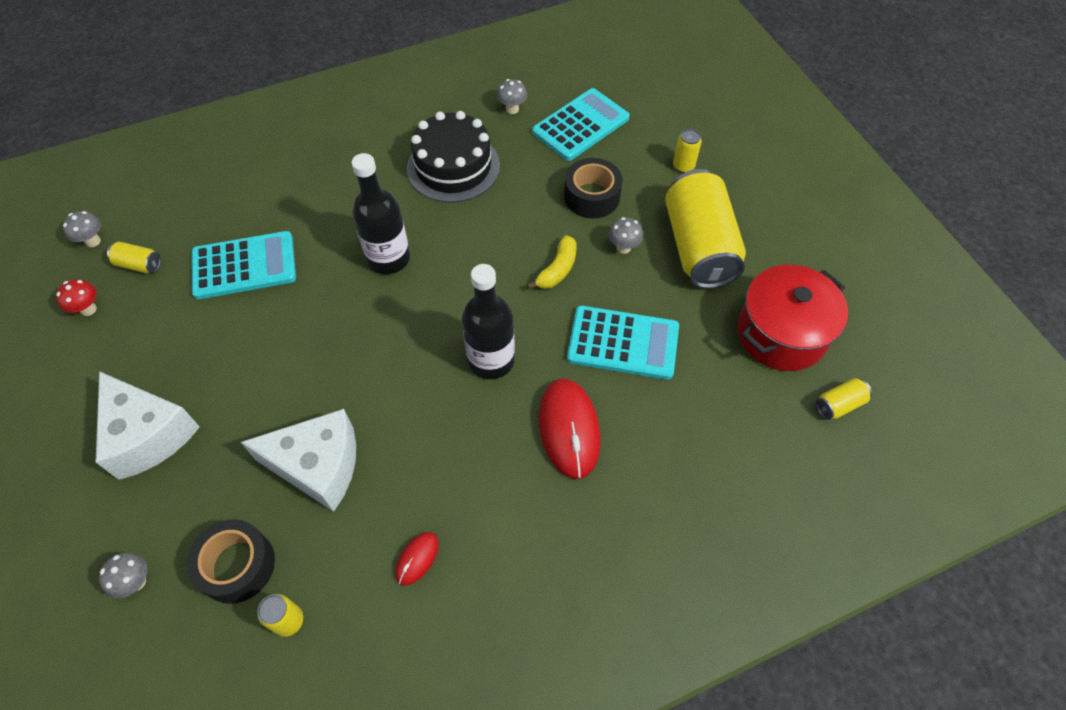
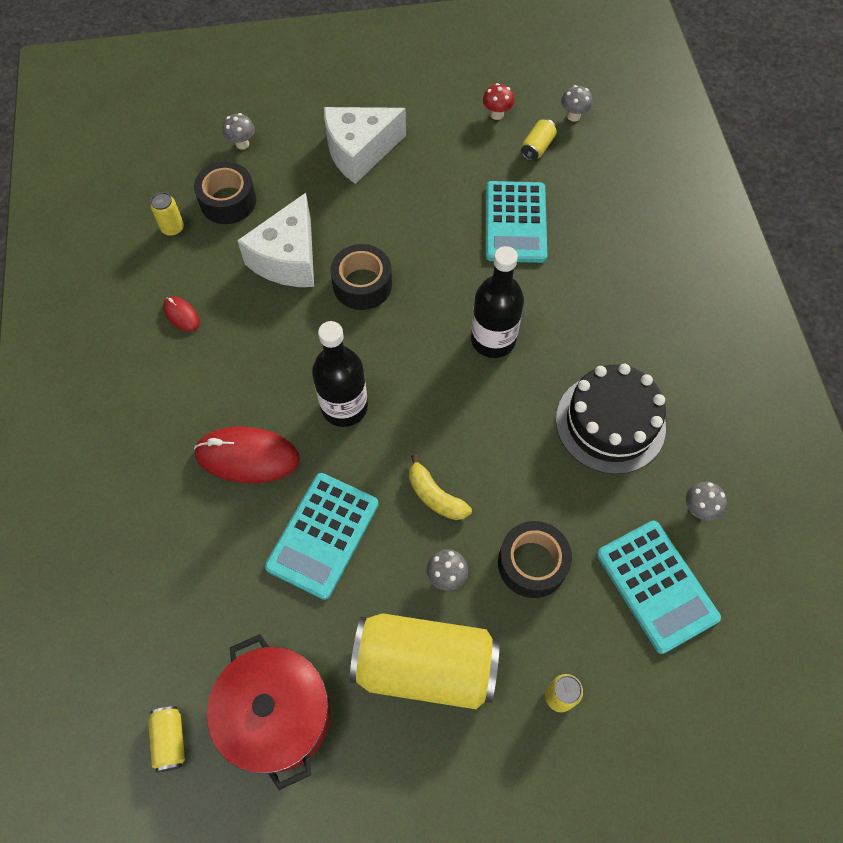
camera: 105 degrees right, 5 degrees up
none -> black tape [330,244,392,310]

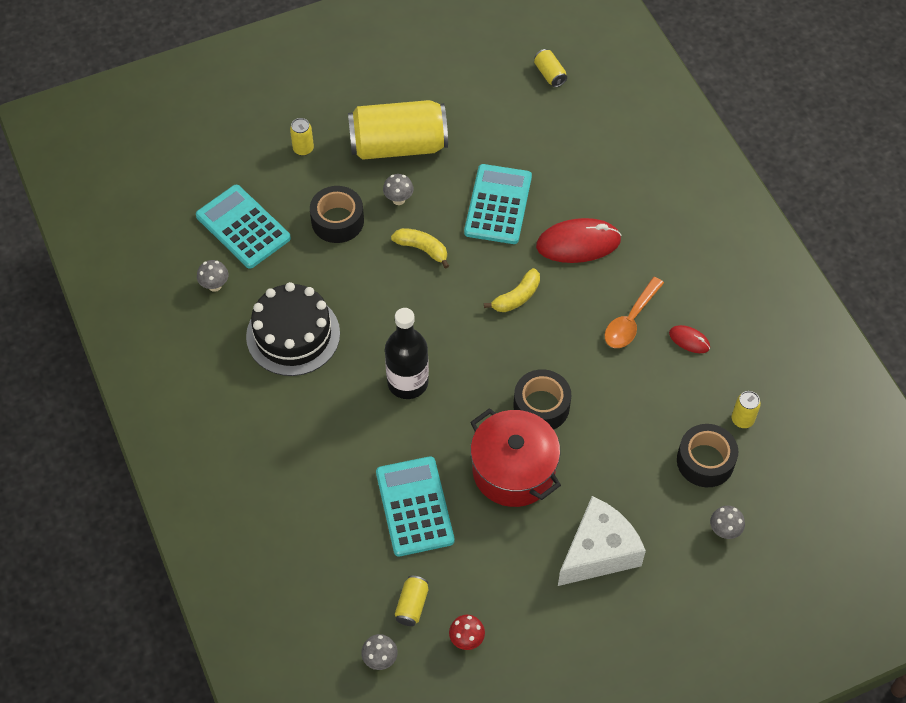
camera: 165 degrees right, 5 degrees down
red pot [207,634,330,790] -> red pot moved to [470,408,561,507]
white cheese [237,193,314,287] -> none
black bottle [312,321,368,427] -> yellow banana [484,268,540,312]
none -> orange spoon [604,277,664,348]

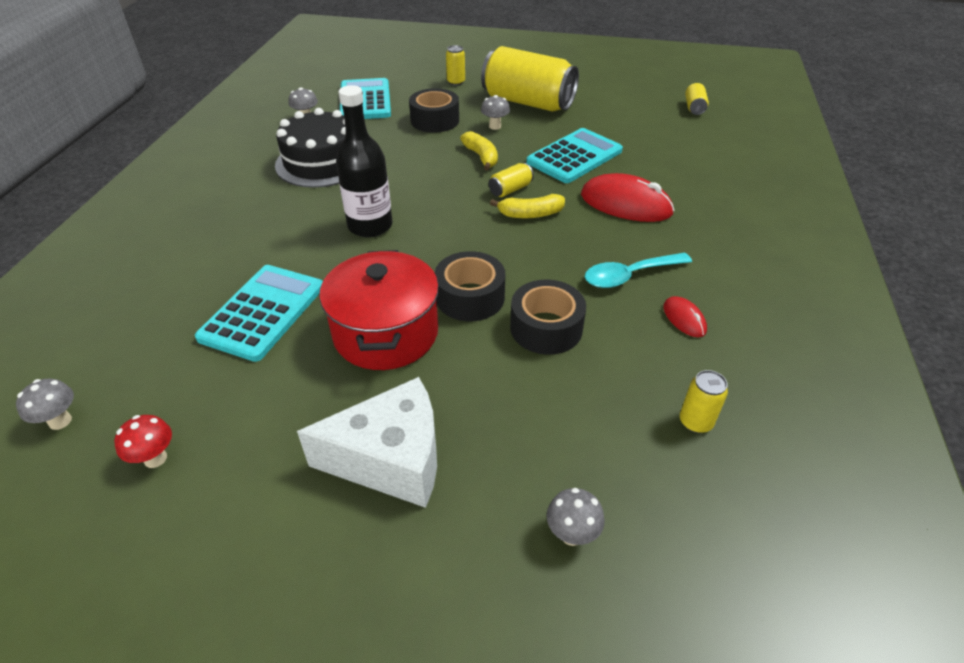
camera: 35 degrees right, 15 degrees down
yellow can [395,576,428,626] -> yellow can moved to [489,163,534,197]
orange spoon [604,277,664,348] -> turquoise spoon [585,253,692,288]
black tape [677,424,738,487] -> black tape moved to [510,280,586,355]

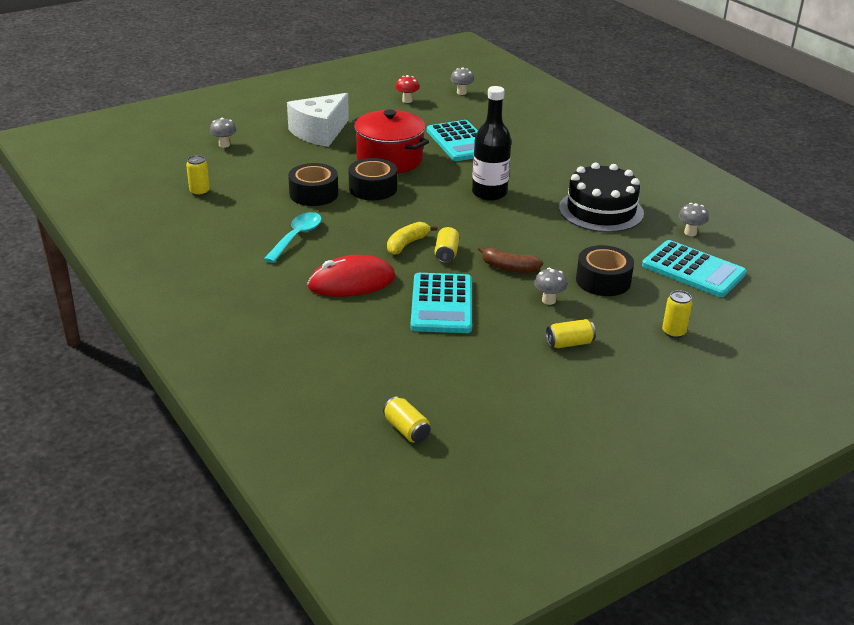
camera: 135 degrees right, 10 degrees down
yellow banana [460,131,498,171] -> brown banana [478,246,543,273]
yellow can [481,46,579,111] -> yellow can [546,319,596,348], size x0.40
red mouse [663,296,707,337] -> none

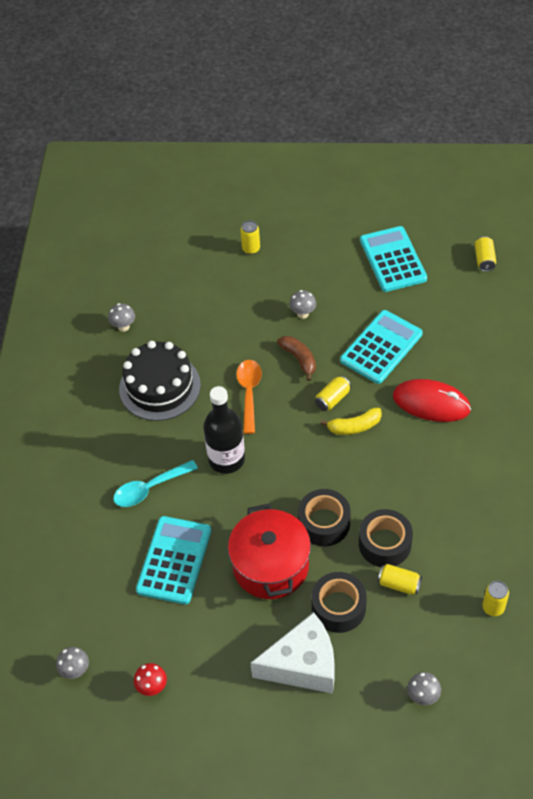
camera: 140 degrees left, 20 degrees up
turquoise spoon [264,212,322,263] -> turquoise spoon moved to [113,460,198,507]
yellow can [546,319,596,348] -> yellow can moved to [378,564,422,595]
black tape [576,245,634,296] -> black tape moved to [312,572,367,633]
turquoise calculator [642,240,747,297] -> turquoise calculator moved to [360,226,427,292]
none -> orange spoon [236,360,262,434]

